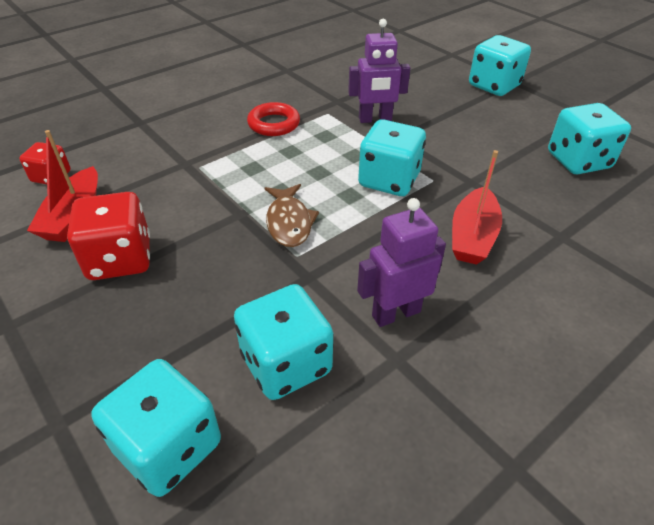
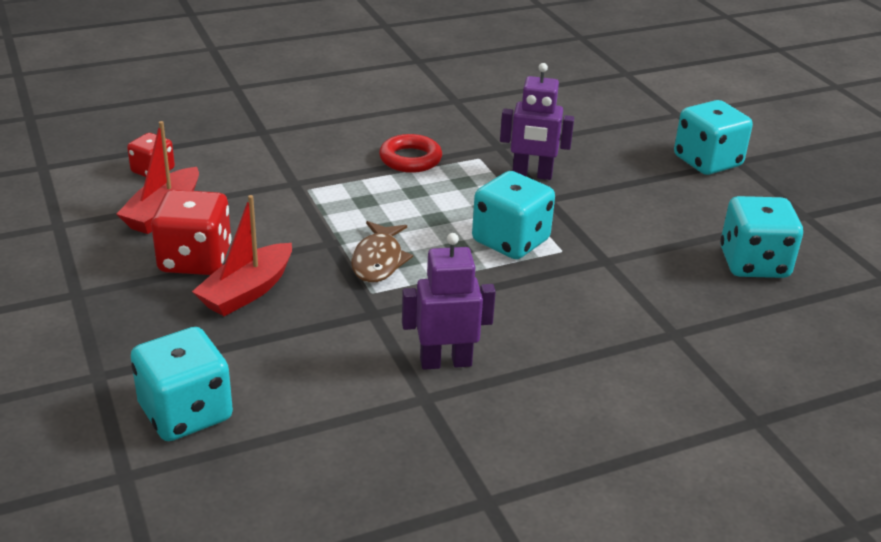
camera: 15 degrees right, 10 degrees down
turquoise dice [234,284,333,400] -> none
red boat [452,150,502,265] -> red boat moved to [192,195,292,316]

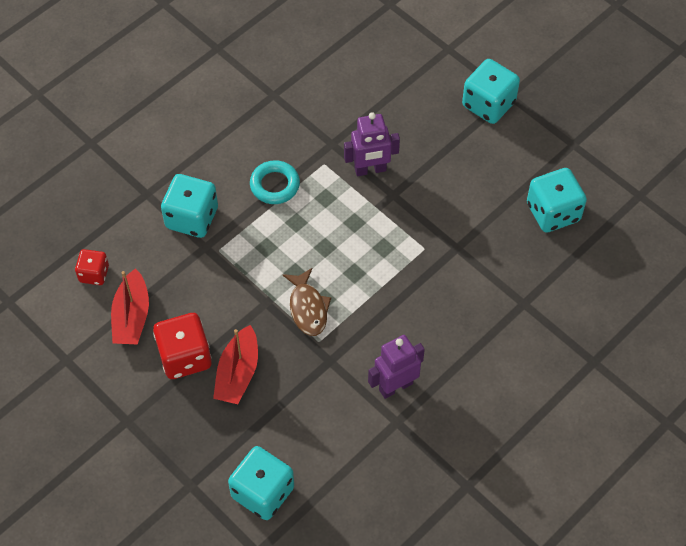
camera: 20 degrees left, 25 degrees up
red ring [379,134,442,173] -> turquoise ring [250,160,300,204]
turquoise dice [472,171,555,259] -> turquoise dice moved to [161,174,218,238]

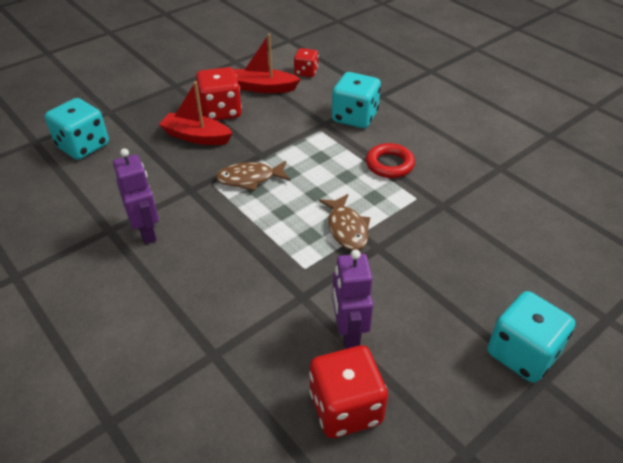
camera: 95 degrees right, 15 degrees down
turquoise ring [250,160,300,204] -> red ring [366,143,415,178]
purple robot [344,112,400,176] -> purple robot moved to [332,249,373,349]
turquoise dice [527,168,587,233] -> red dice [309,345,388,438]
none -> brown fish [319,194,370,250]

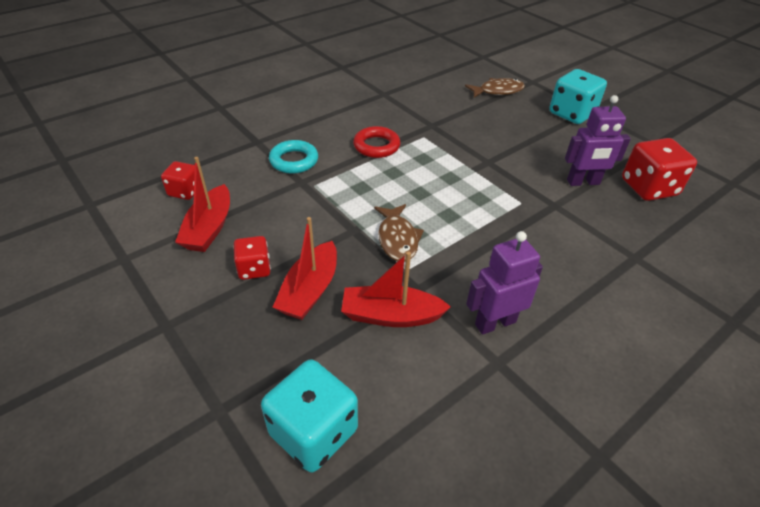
camera: 90 degrees left, 0 degrees up
red dice [196,67,242,120] -> red dice [233,236,271,280], size x0.59
brown fish [319,194,370,250] -> brown fish moved to [465,78,525,98]
turquoise dice [332,72,381,128] -> turquoise ring [269,140,318,173]
none -> red boat [341,251,451,327]

